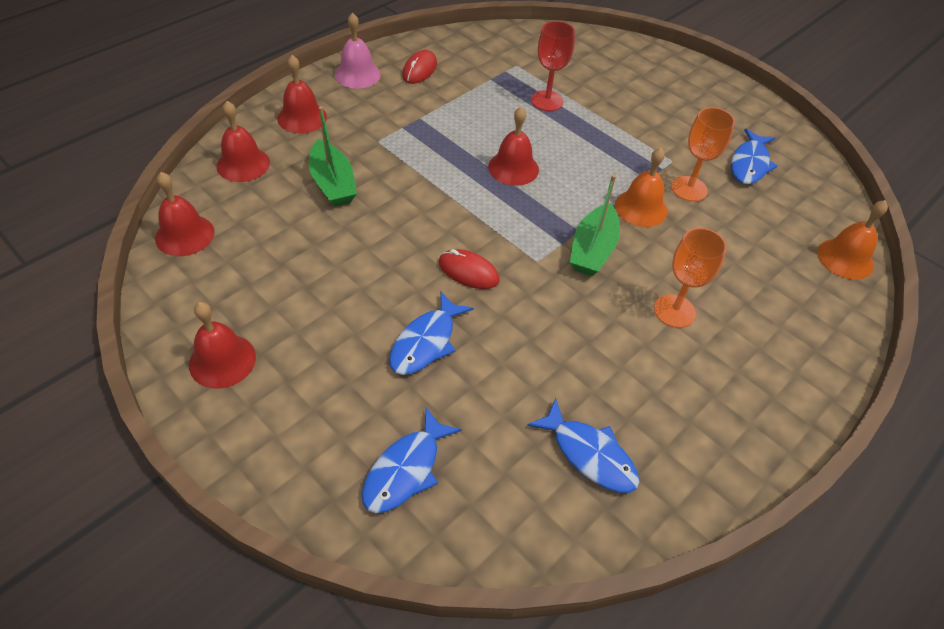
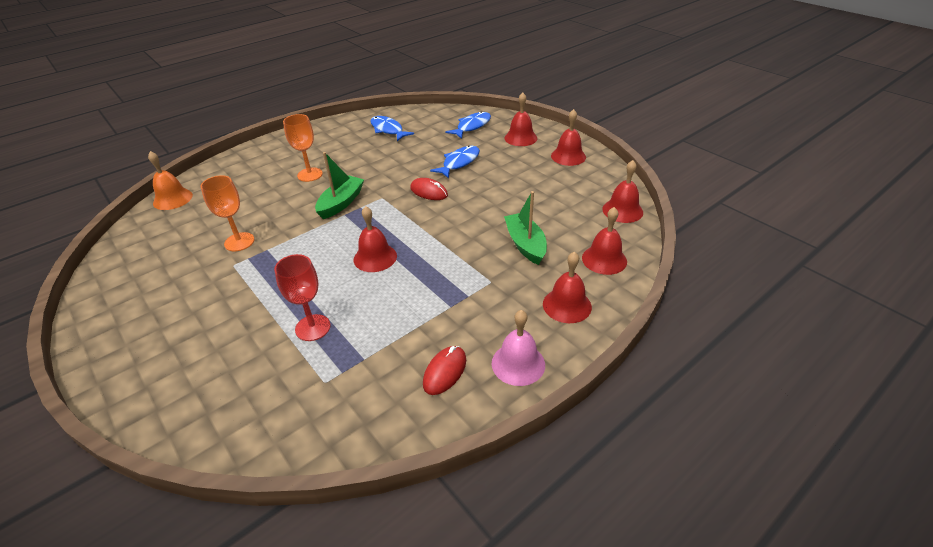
camera: 170 degrees left, 10 degrees down
orange bell [615,147,668,227] -> none
blue fish [731,128,778,184] -> none
none -> red bell [505,92,537,146]

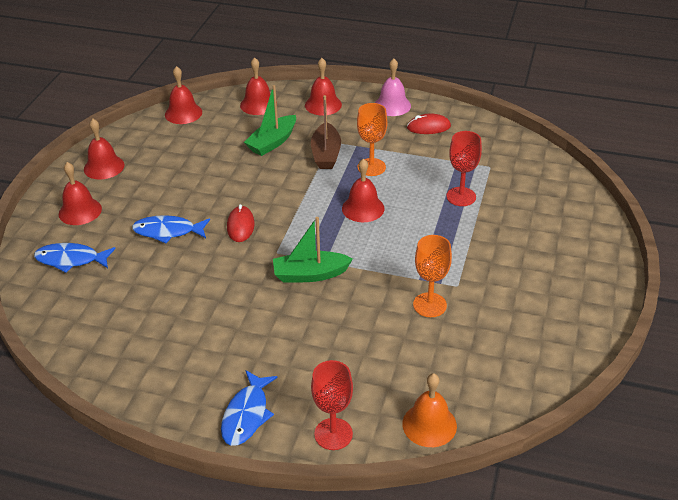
camera: 125 degrees left, 0 degrees up
orange goblet [283,114,323,182] -> orange goblet moved to [357,103,387,176]
blue fish [371,116,414,141] -> blue fish moved to [221,370,278,446]
none -> brown boat [311,95,341,169]
none -> red goblet [311,360,353,450]

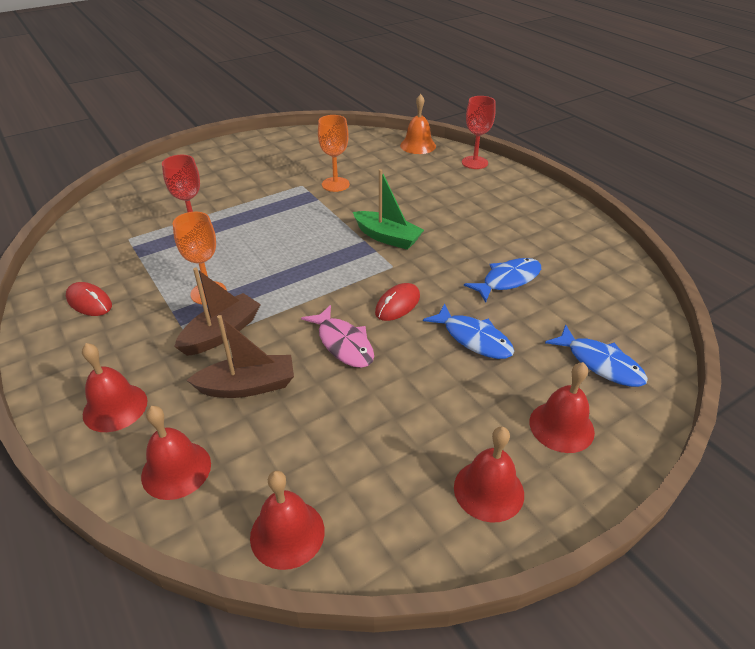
camera: 140 degrees left, 0 degrees up
blue fish [221,370,278,446] -> blue fish moved to [464,258,541,302]
green boat [244,85,296,156] -> brown boat [187,315,294,398]
red bell [342,159,385,222] -> none
pink bell [375,58,411,116] -> none
none -> pink fish [301,305,374,368]

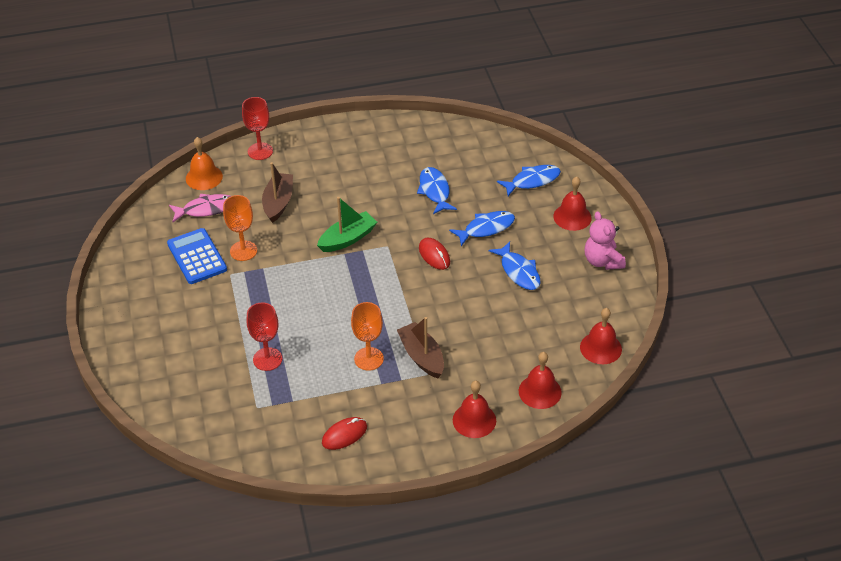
camera: 70 degrees left, 5 degrees up
brown boat [187,315,294,398] -> brown boat moved to [262,162,293,223]
pink fish [301,305,374,368] -> pink fish moved to [169,194,231,222]
red bell [454,427,524,523] -> pink teddy bear [585,211,626,270]
none -> blue calculator [167,228,227,284]
none -> blue fish [488,242,541,290]

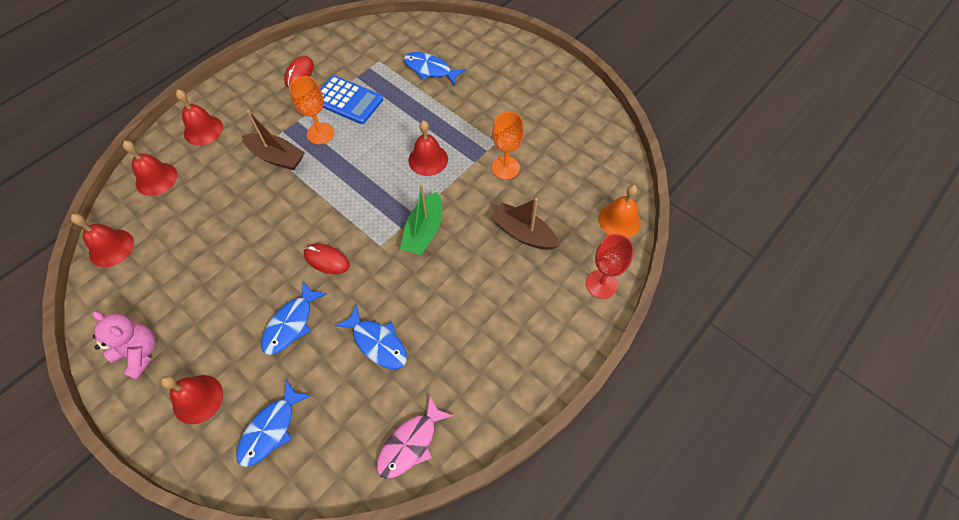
camera: 145 degrees right, 15 degrees up
blue calculator [167,228,227,284] -> blue calculator moved to [320,75,383,124]
pink fish [169,194,231,222] -> pink fish moved to [377,396,454,479]
red goblet [247,302,282,371] -> none
brown boat [262,162,293,223] -> brown boat turned 150 degrees clockwise [490,198,560,250]
blue fish [488,242,541,290] -> blue fish moved to [403,52,466,86]
none -> red bell [408,121,448,176]

